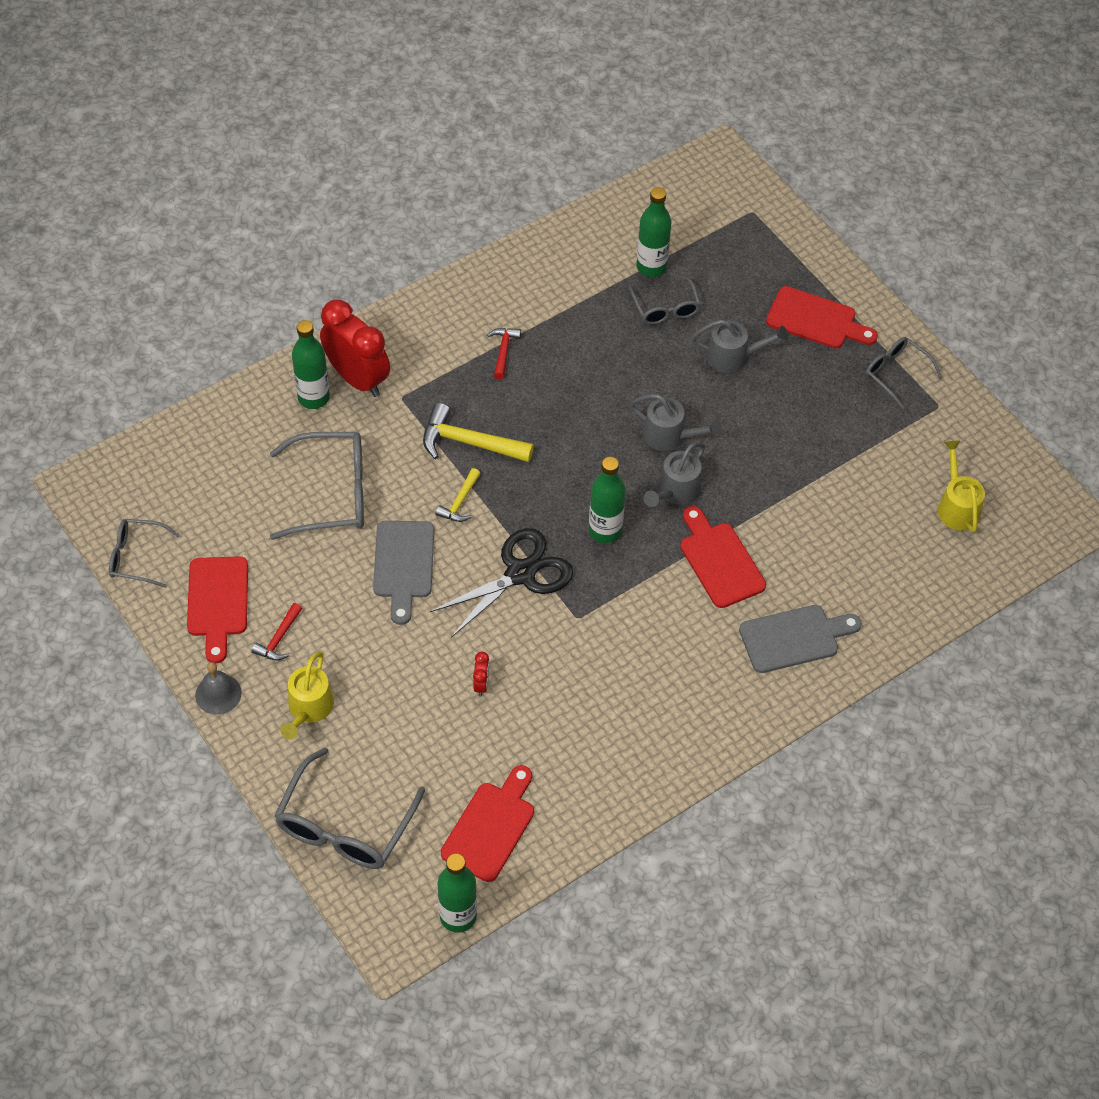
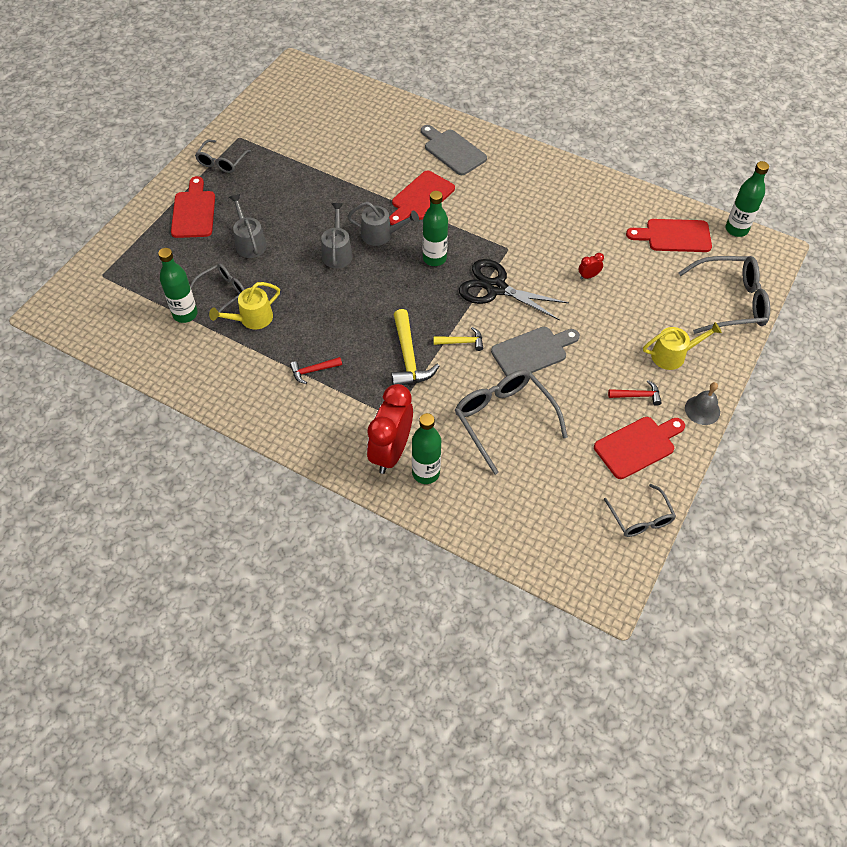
camera: 115 degrees left, 0 degrees up
yellow watering can [938,441,985,533] -> yellow watering can moved to [209,282,280,330]

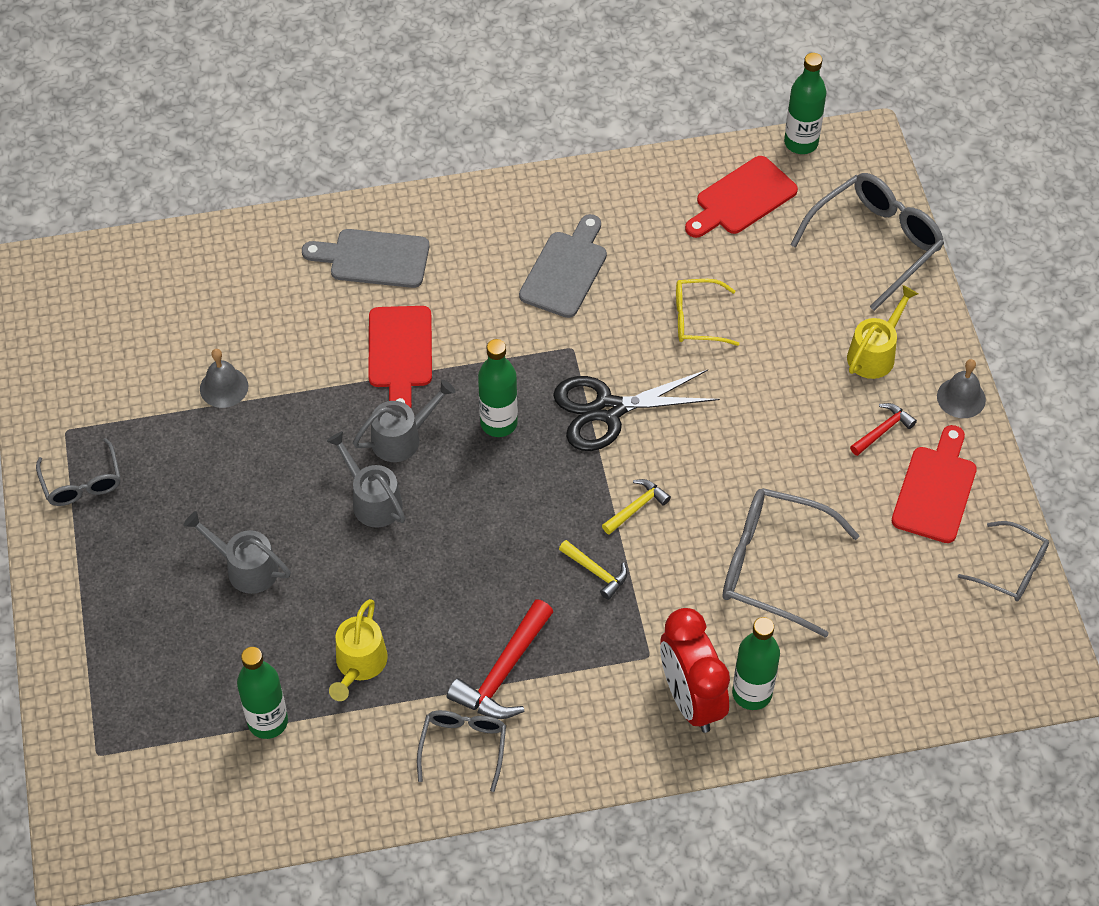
camera: 40 degrees left, 0 degrees up
red cutting board [171,176,215,238] -> none
grey glasses [190,263,245,313] -> grey glasses moved to [417,710,506,792]
red hammer [290,357,342,384] -> red hammer [447,599,553,719], size x1.77
yellow hammer [391,309,439,385] -> yellow hammer [559,540,627,600], size x0.56
grey cutting board [491,327,580,376] -> grey cutting board moved to [519,214,607,318]
red clock [579,253,604,279] -> yellow glasses [676,279,739,346]
none -> grey bell [200,349,248,408]

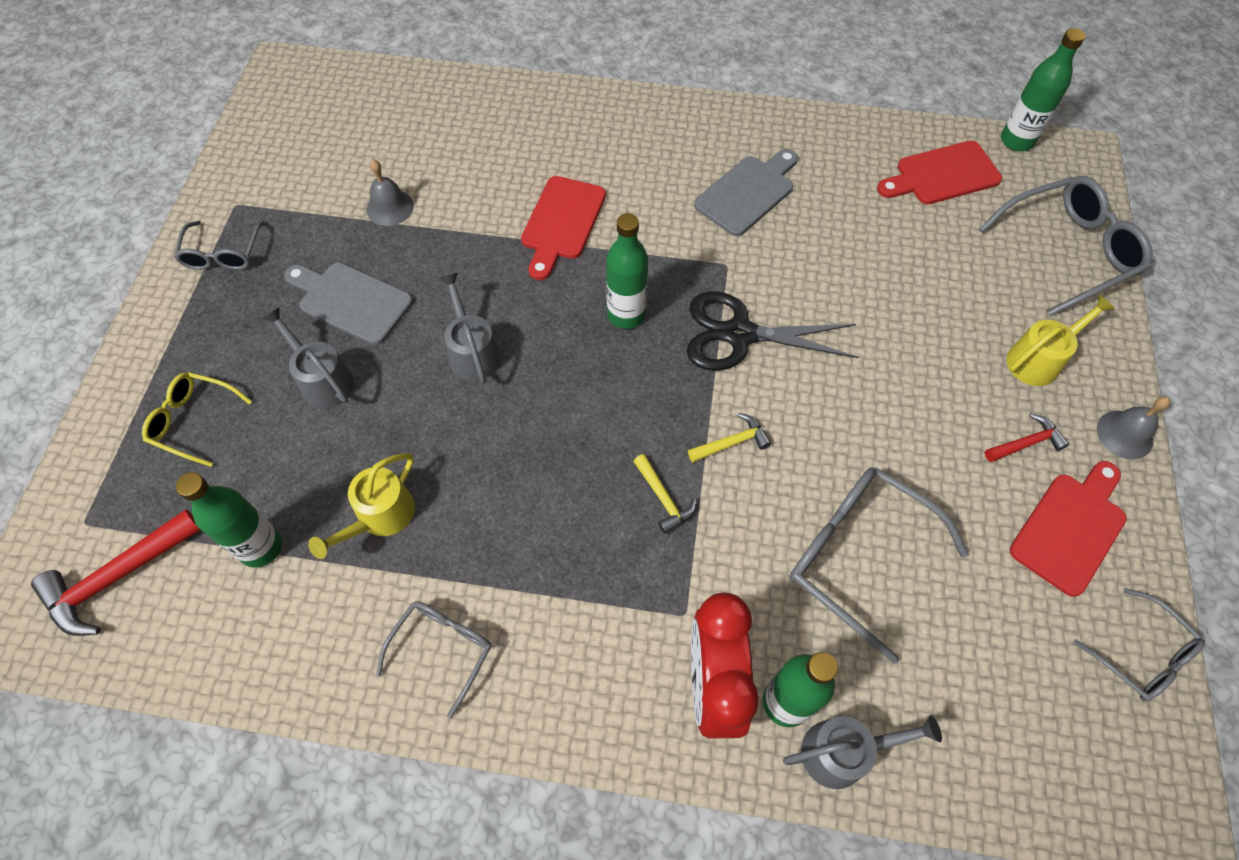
camera: 20 degrees right, 5 degrees up
grey cutting board [302,229,429,288] -> grey cutting board moved to [284,263,413,345]
grey watering can [353,379,456,462] -> grey watering can moved to [783,715,942,789]
red hammer [447,599,553,719] -> red hammer moved to [31,509,201,636]
yellow glasses [676,279,739,346] -> yellow glasses moved to [142,372,252,467]

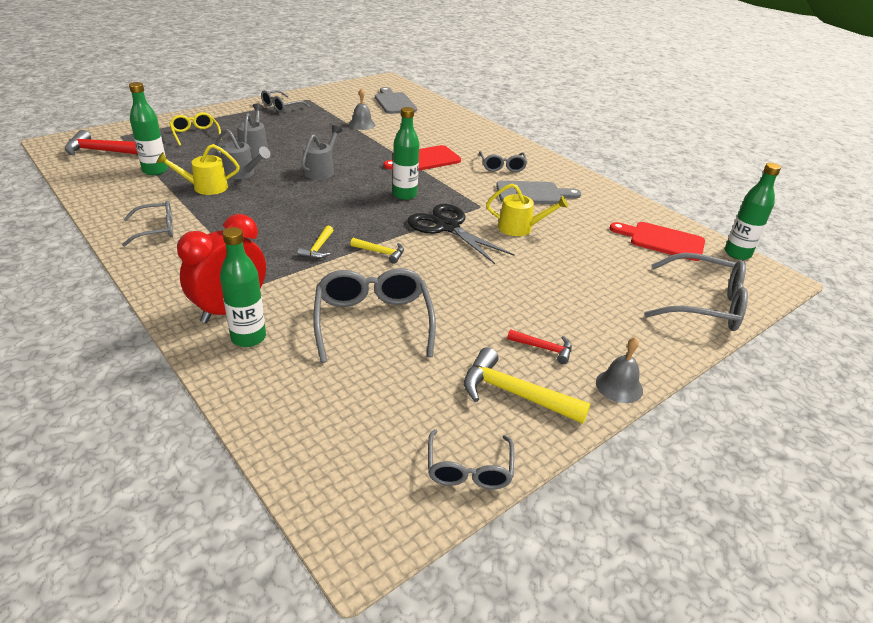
camera: 40 degrees right, 25 degrees down
grey cutting board [284,263,413,345] -> grey cutting board moved to [375,87,417,114]
grey watering can [783,715,942,789] -> grey watering can moved to [215,129,270,179]
yellow watering can [1007,295,1115,386] -> yellow watering can moved to [486,183,568,236]
red cutting board [1010,461,1127,597] -> yellow hammer [464,347,591,424]
none -> grey glasses [479,151,527,172]

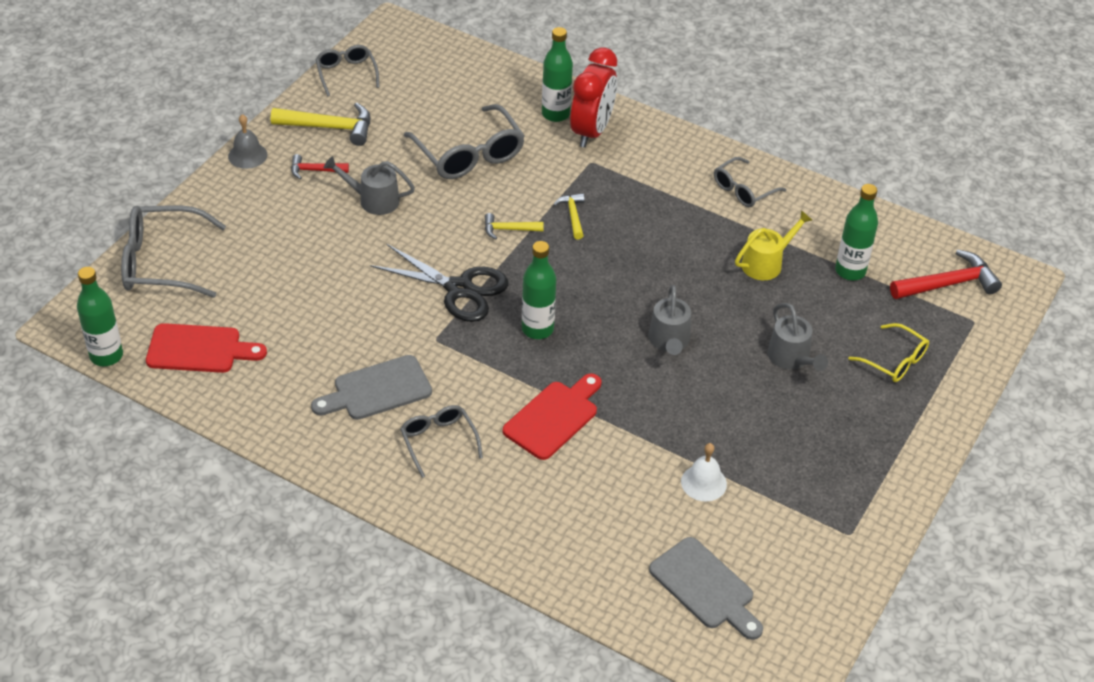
camera: 160 degrees right, 10 degrees up
grey watering can [215,129,270,179] -> grey watering can moved to [324,156,415,215]
grey glasses [261,90,310,113] -> none
grey bell [349,88,375,130] -> white bell [681,443,727,501]
yellow watering can [486,183,568,236] -> none

